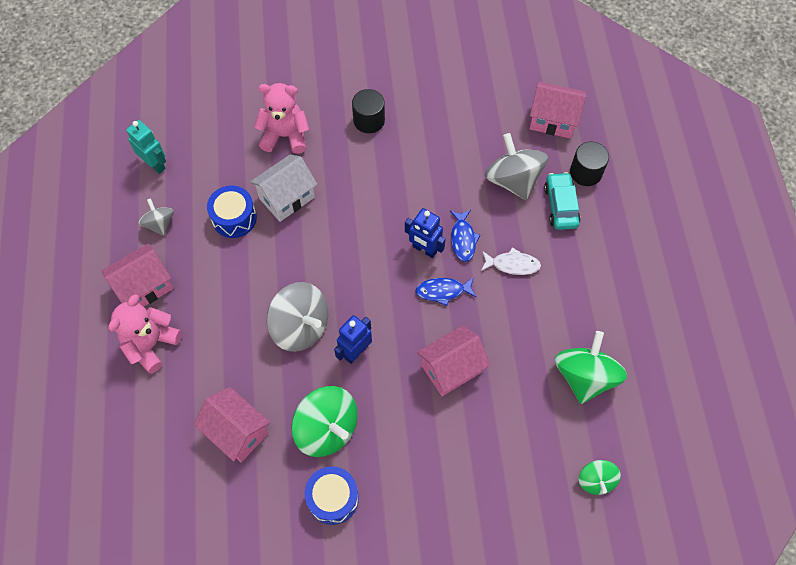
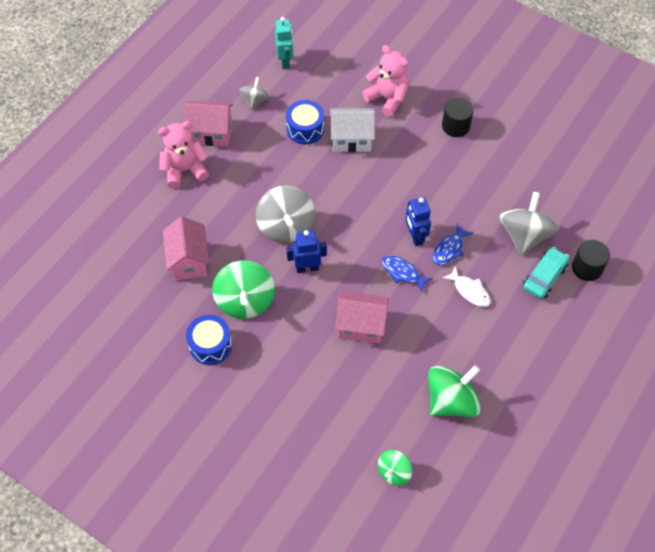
camera: 40 degrees right, 5 degrees down
pink house [529,82,586,138] -> none

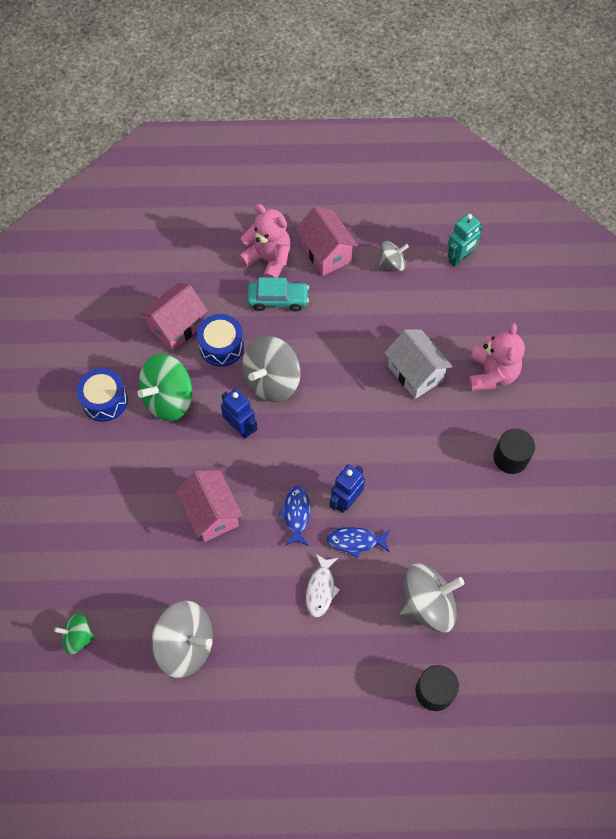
camera: 55 degrees right, 5 degrees up
blue drum [286,100,324,144] -> blue drum moved to [197,314,244,367]
green spinning top [428,365,481,417] -> grey spinning top [151,601,213,678]
turquoise car [523,247,569,299] -> turquoise car moved to [247,277,309,311]

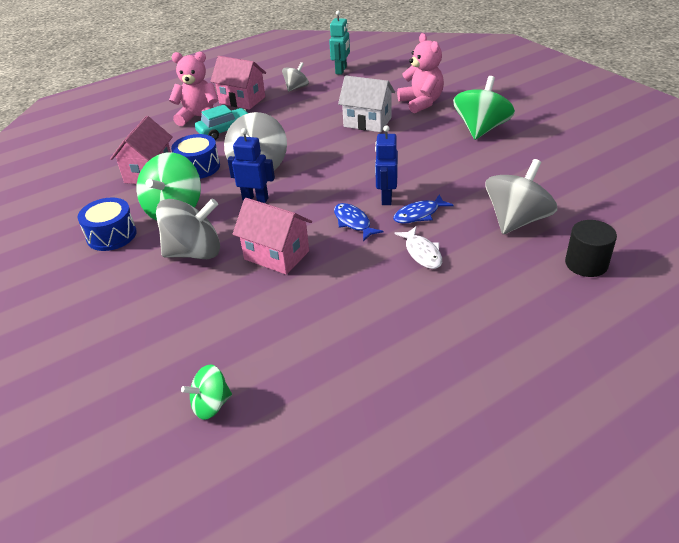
camera: 30 degrees left, 25 degrees down
grey spinning top [151,601,213,678] -> grey spinning top moved to [156,199,220,259]
black cylinder [493,428,535,474] -> green spinning top [453,76,515,140]

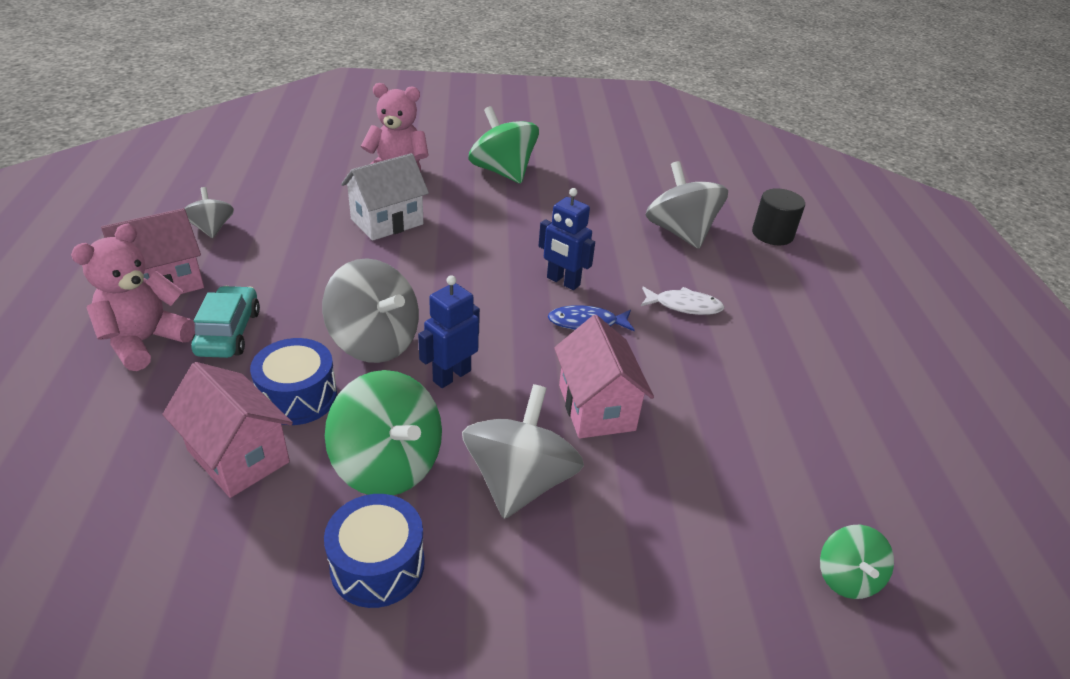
camera: 65 degrees left, 0 degrees up
pink house [233,198,312,275] -> pink house turned 75 degrees counterclockwise [554,315,654,439]
turquoise robot [329,10,350,75] -> none
blue fish [393,195,453,224] -> none

